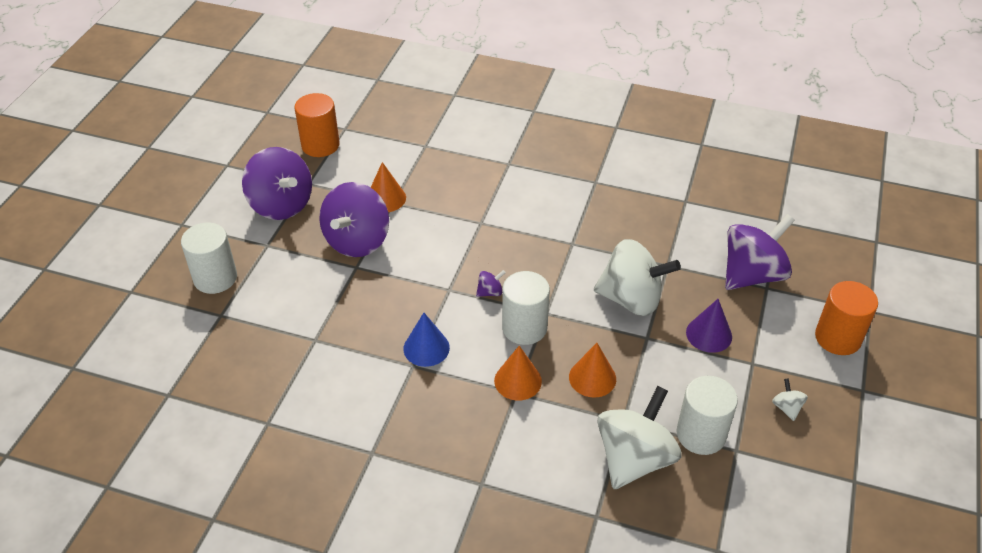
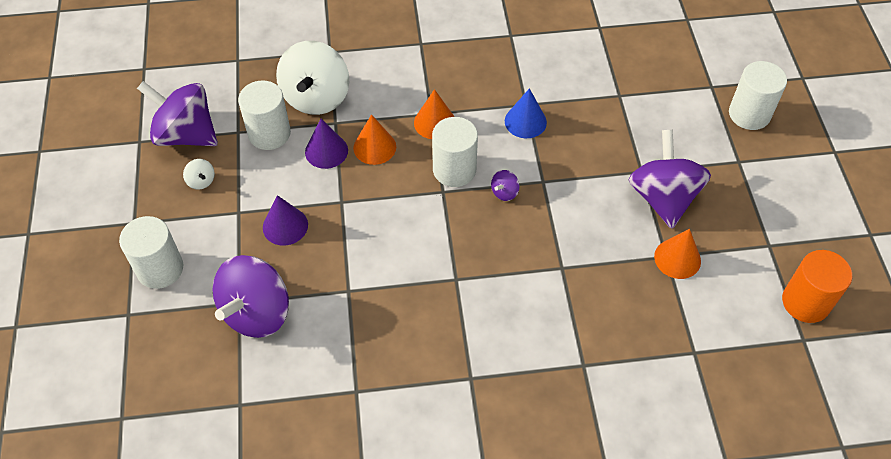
camera: 155 degrees right, 10 degrees up
purple spinning top [242,147,312,220] -> purple spinning top moved to [137,81,218,146]
white spinning top [594,239,681,316] -> none
orange cylinder [815,281,878,355] -> white cylinder [119,216,183,289]
none -> purple cone [305,119,348,169]

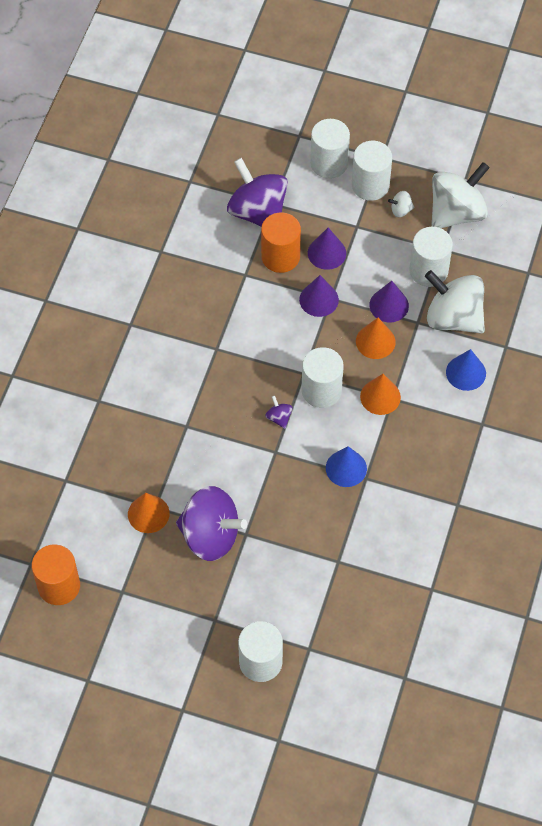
camera: 115 degrees right, 5 degrees up
purple spinning top [137,81,218,146] -> white spinning top [431,162,490,228]
none -> orange cylinder [261,212,301,273]
none -> purple cone [299,275,339,317]
none -> white cylinder [352,141,392,201]
none -> blue cone [446,349,486,391]

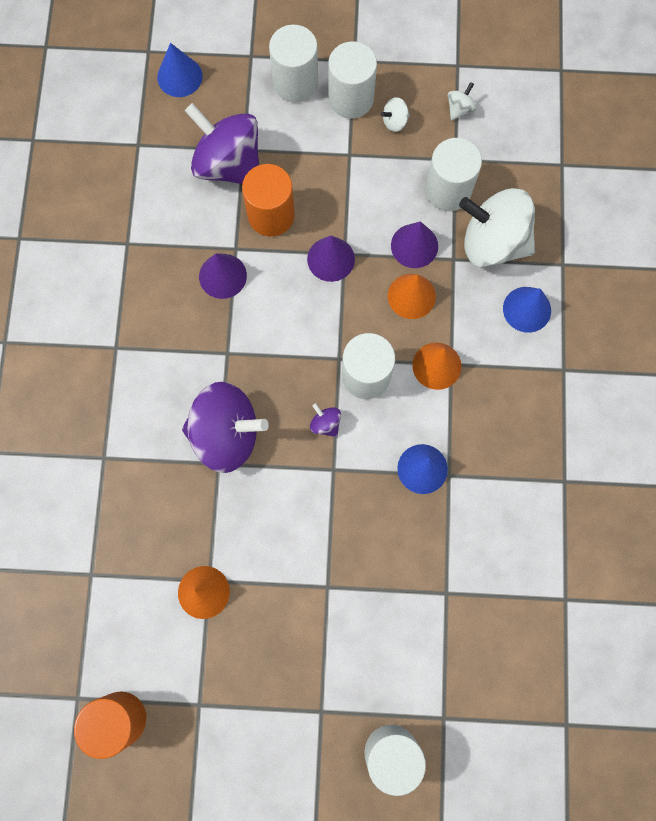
camera: 15 degrees left, 15 degrees up
purple spinning top [176,486,247,561] -> purple spinning top moved to [182,382,269,473]
purple cone [308,228,346,270] -> purple cone moved to [199,253,247,299]
white spinning top [431,162,490,228] -> white spinning top [448,82,477,121], size x0.40
none -> blue cone [157,43,203,97]

